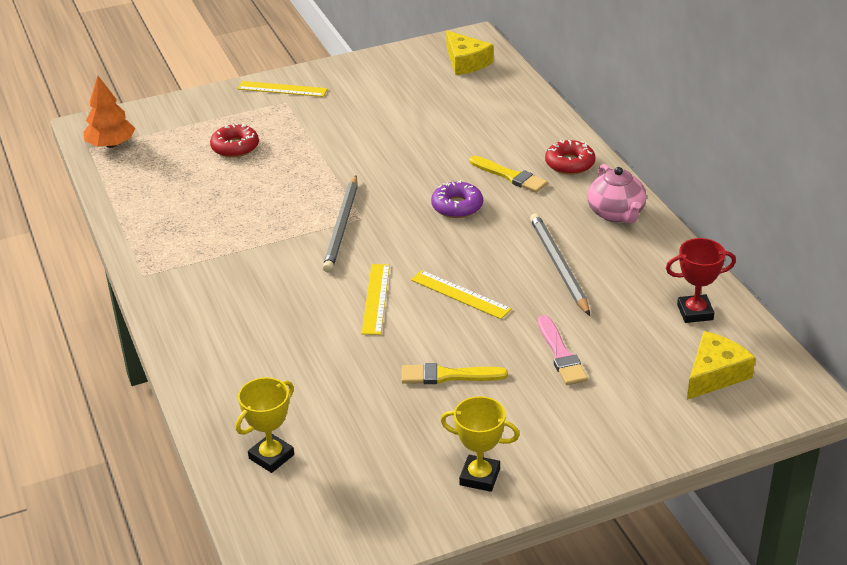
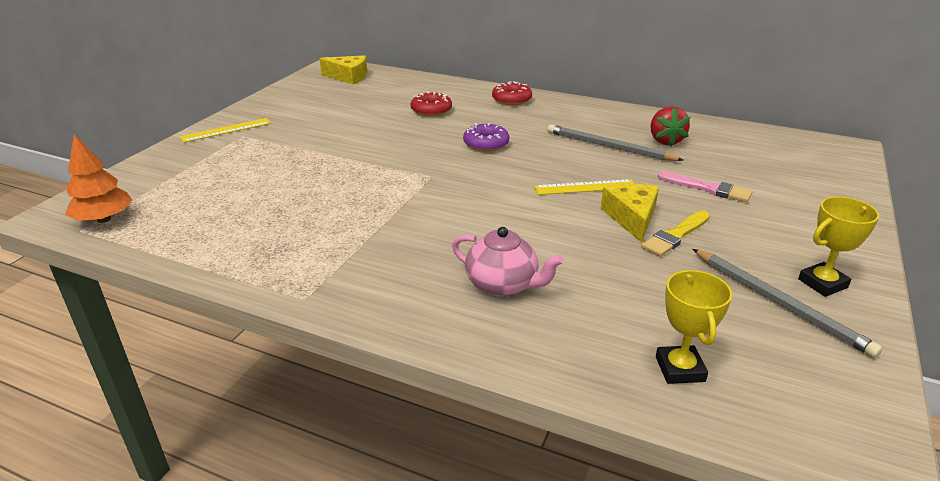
camera: 45 degrees left, 5 degrees down
red donut [210,124,259,158] -> red donut moved to [411,92,452,116]
grey pencil [323,175,358,272] -> grey pencil moved to [693,249,882,358]
yellow ruler [361,264,390,335] -> none
yellow brush [469,156,548,193] -> none
pink teapot [587,164,646,223] -> pink teapot moved to [452,227,564,297]
red trophy [666,238,736,323] -> none
yellow cheese [687,331,755,400] -> yellow cheese moved to [601,184,659,242]
none -> red strawberry [650,106,690,146]

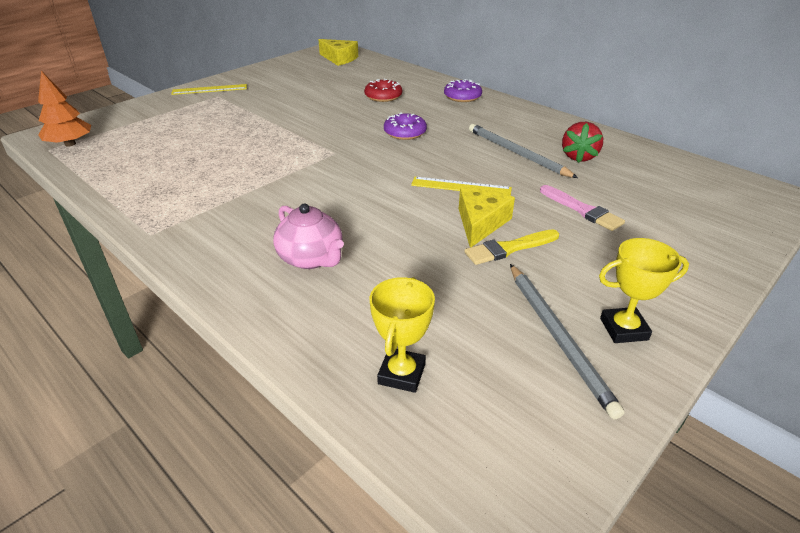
camera: 20 degrees right, 5 degrees up
red donut [492,81,532,105] -> purple donut [444,79,482,102]

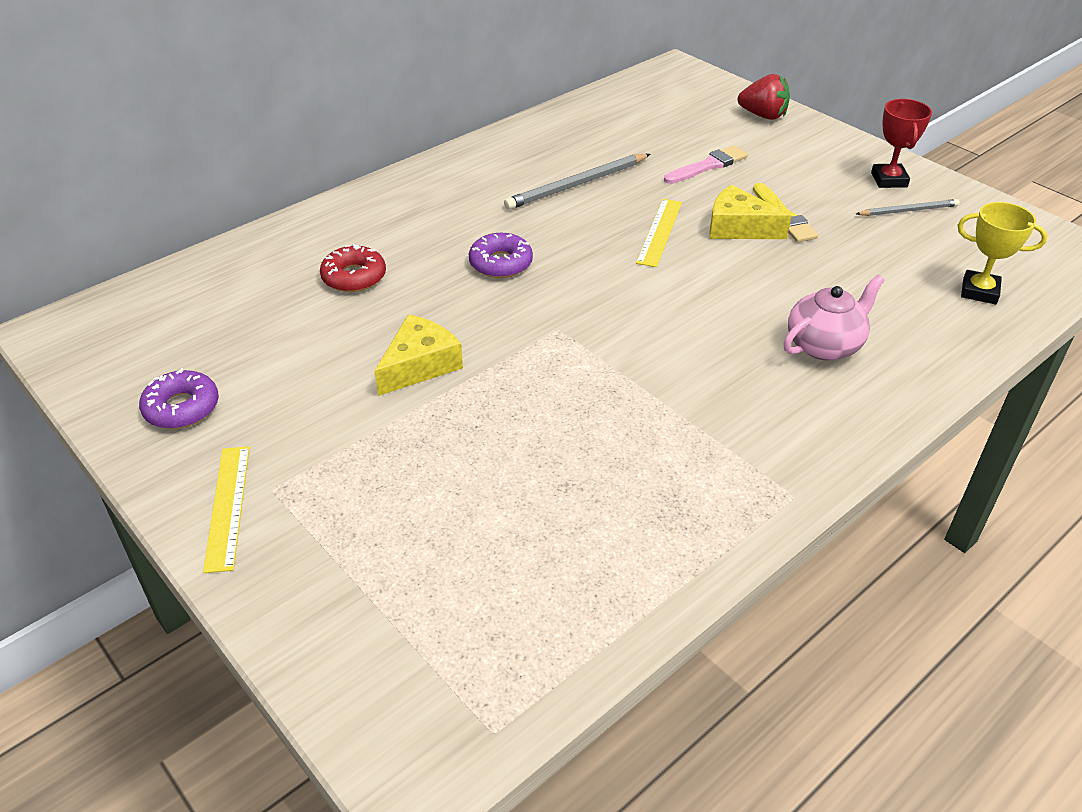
camera: 85 degrees left, 5 degrees up
orange tree [38,71,91,147] -> none
yellow cheese [318,39,358,66] -> yellow cheese moved to [375,314,463,396]
purple donut [444,79,482,102] -> purple donut moved to [139,368,219,429]
grey pencil [510,264,624,419] -> grey pencil [856,199,960,216], size x0.61
red strawberry [562,122,603,163] -> red strawberry moved to [738,74,790,120]
yellow trophy [599,238,689,343] -> red trophy [871,99,932,188]

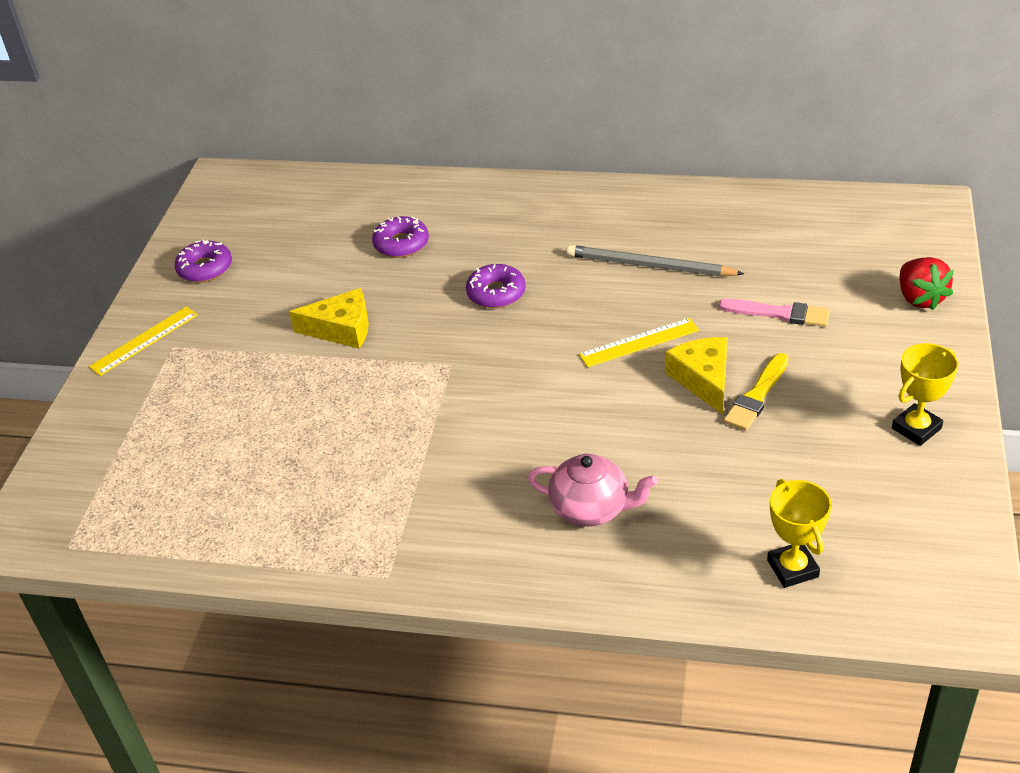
camera: 55 degrees right, 0 degrees up
red donut [320,244,386,292] -> purple donut [372,216,429,258]
grey pencil [856,199,960,216] -> none
red trophy [871,99,932,188] -> yellow trophy [892,343,958,446]

